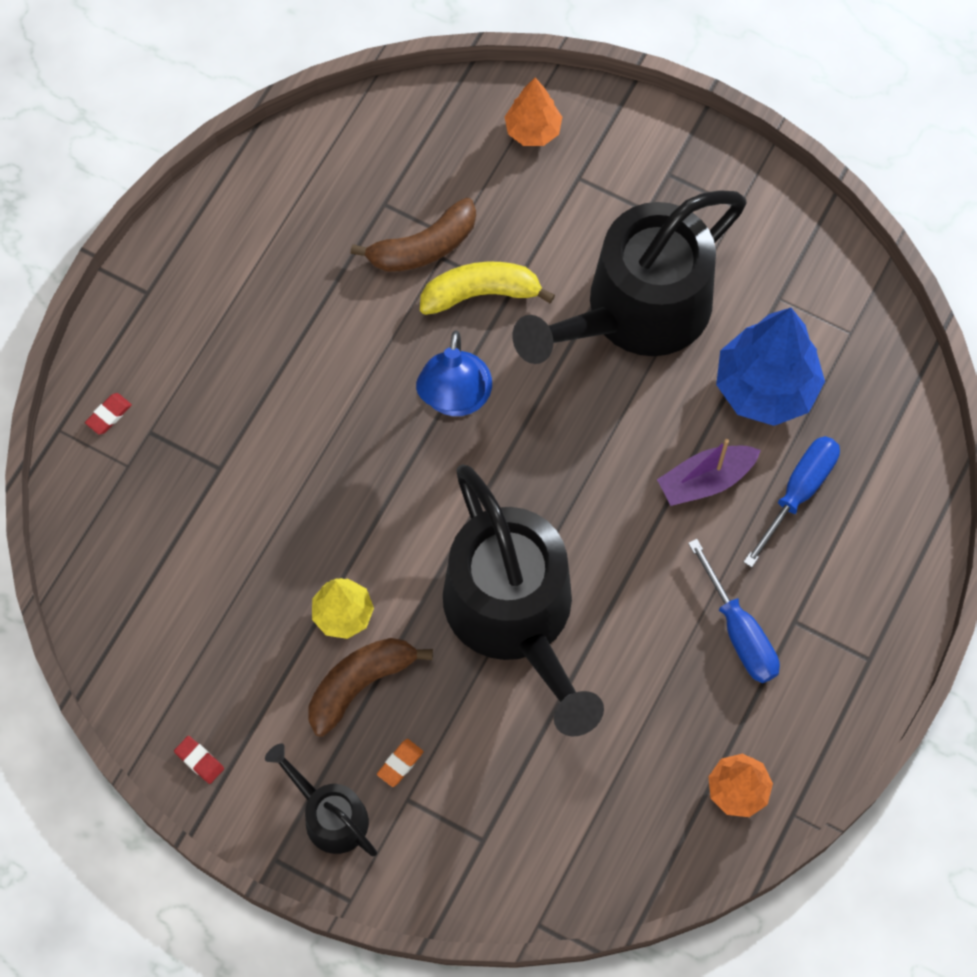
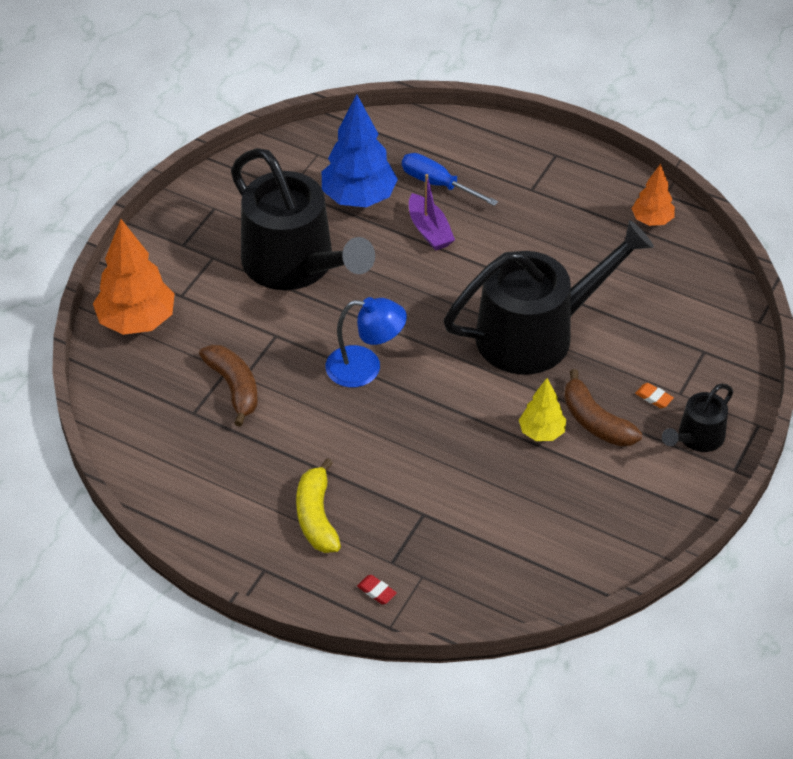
camera: 90 degrees left, 20 degrees down
red eraser [174,736,224,784] -> none
yellow banana [420,262,555,315] -> yellow banana moved to [296,458,341,553]
orange tree [505,77,562,146] -> orange tree [93,219,175,335], size x1.79
blue screwdriver [688,539,780,683] -> none

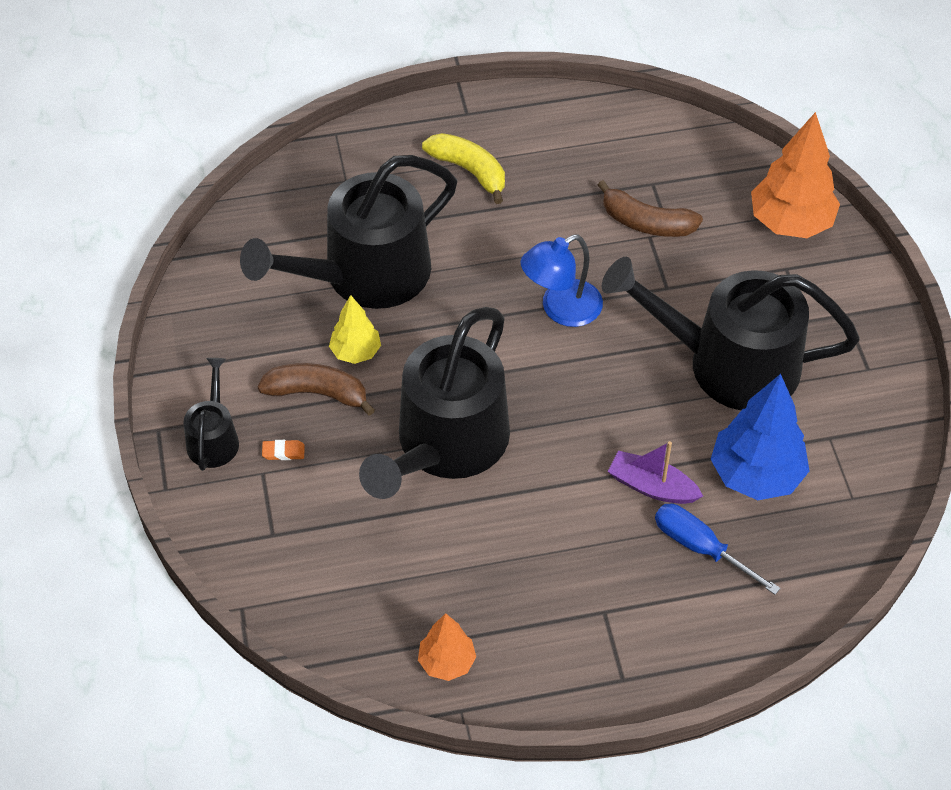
camera: 140 degrees right, 5 degrees up
red eraser [357,575,397,604] -> none
blue screwdriver [402,153,498,206] -> blue screwdriver turned 135 degrees counterclockwise [655,503,781,595]
none -> black watering can [240,155,457,309]

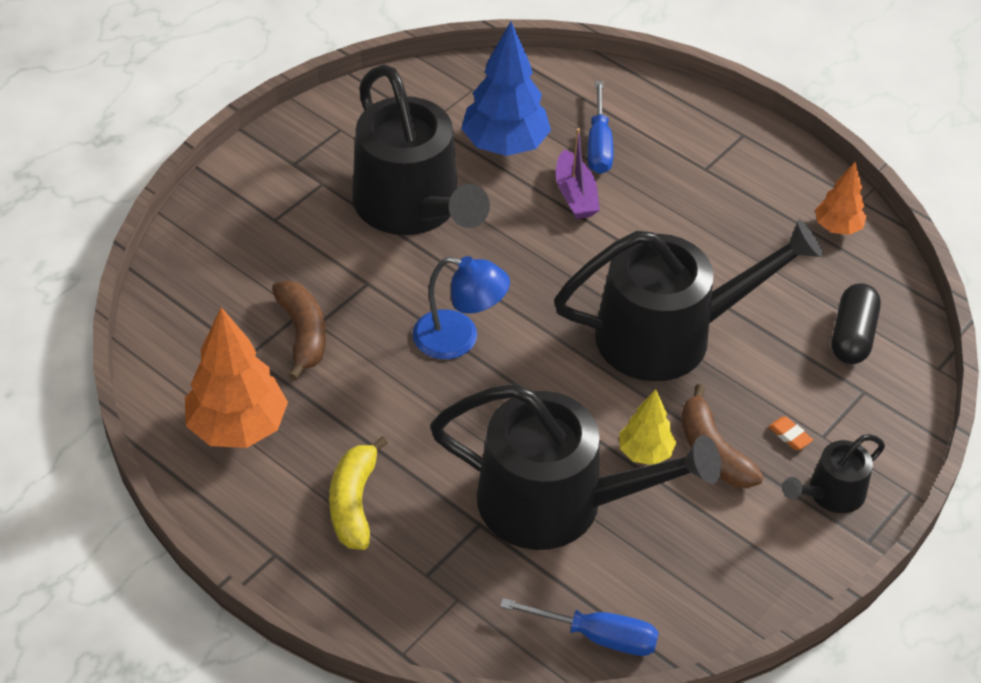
camera: 130 degrees left, 5 degrees down
orange tree [751,112,840,238] -> orange tree moved to [185,307,288,448]
none -> blue screwdriver [500,598,659,656]
none -> black capsule [832,283,881,364]

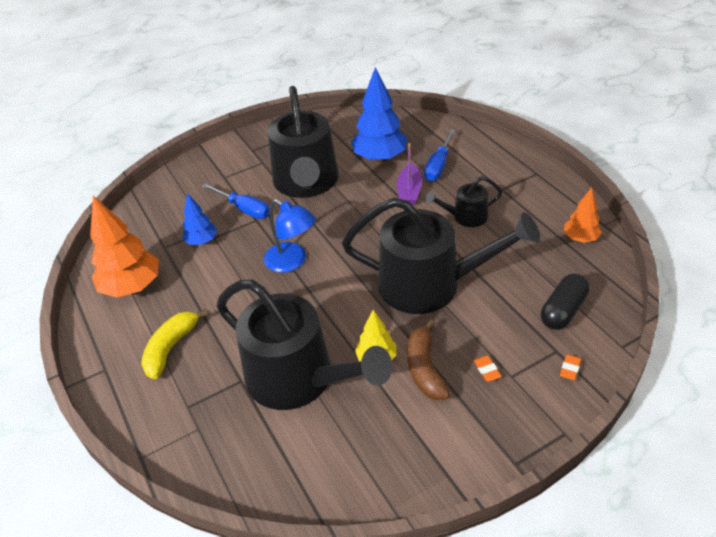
camera: 25 degrees right, 5 degrees down
brown banana [272,281,326,380] -> blue tree [182,193,217,245]
blue screwdriver [500,598,659,656] -> blue screwdriver moved to [202,183,270,219]
black watering can [782,434,885,513] -> black watering can moved to [425,176,502,227]
none -> orange eraser [560,354,581,380]

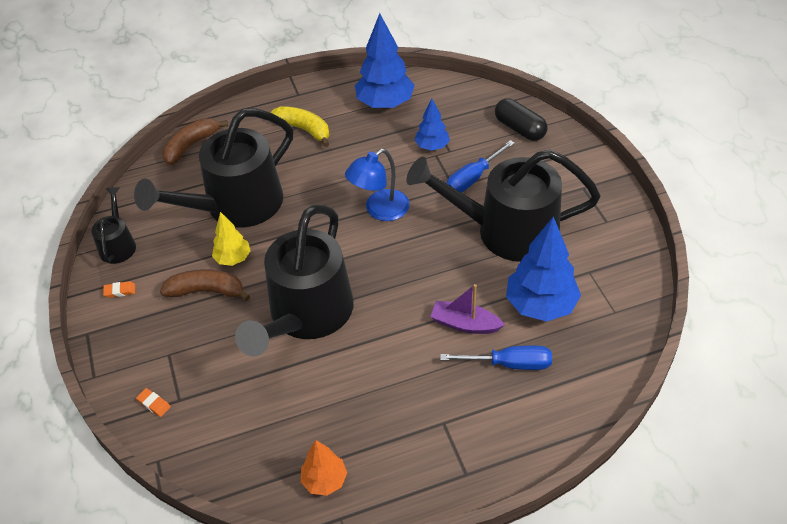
camera: 100 degrees right, 5 degrees up
orange tree [90,196,159,298] -> blue tree [355,13,415,109]
blue screwdriver [424,129,455,181] -> blue screwdriver turned 150 degrees clockwise [440,346,552,370]
black watering can [425,176,502,227] -> black watering can moved to [91,187,136,264]
orange eraser [473,356,502,382] -> orange eraser moved to [103,281,135,298]
black capsule [541,273,590,330] -> black capsule moved to [495,98,548,141]
none -> brown banana [162,118,228,165]

